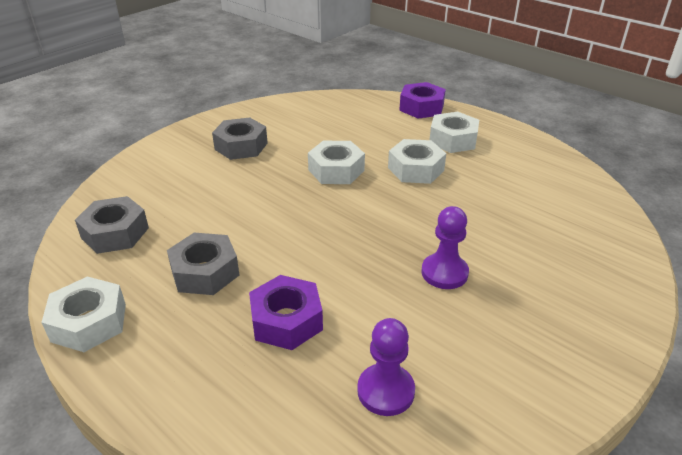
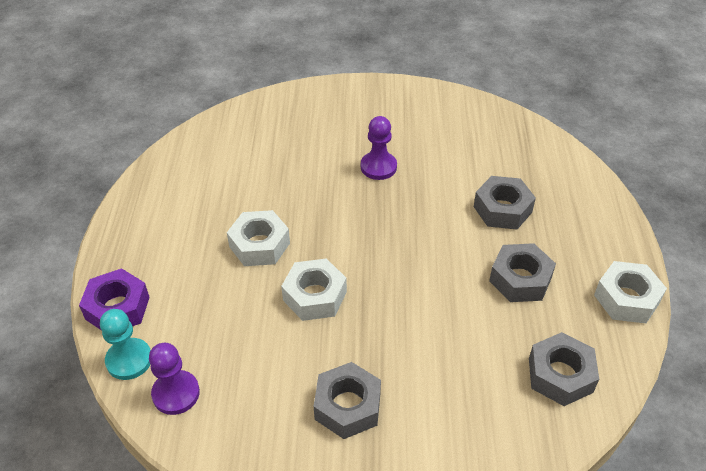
camera: 130 degrees left, 10 degrees up
purple nut [249,275,323,350] -> grey nut [474,176,536,229]
purple pawn [357,318,415,416] -> purple pawn moved to [149,343,200,415]
white nut [430,112,479,153] -> none
none -> turquoise pawn [100,309,151,380]

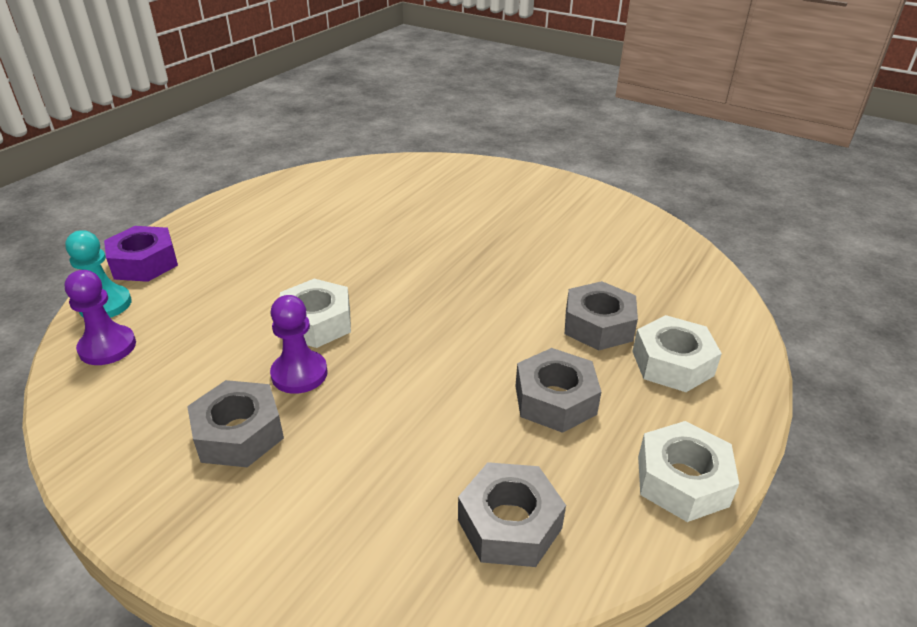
camera: 30 degrees right, 10 degrees down
white nut [227,210,290,266] -> white nut moved to [632,315,722,392]
purple pawn [361,116,397,180] -> purple pawn moved to [270,295,328,394]

